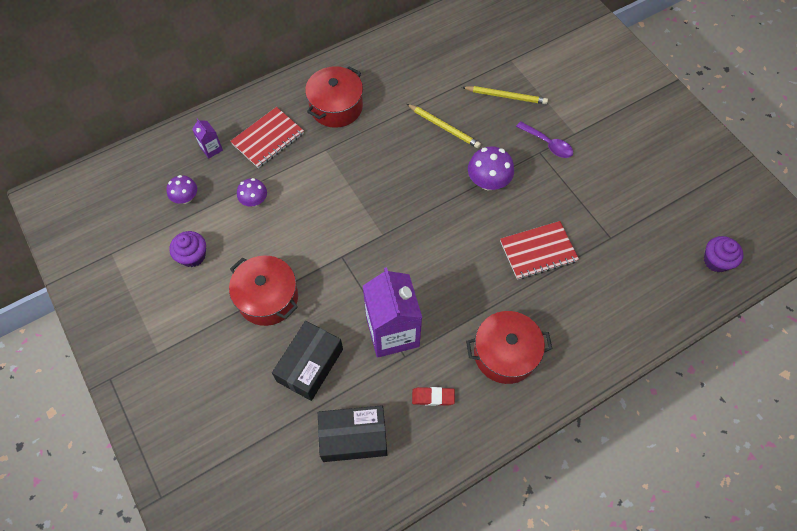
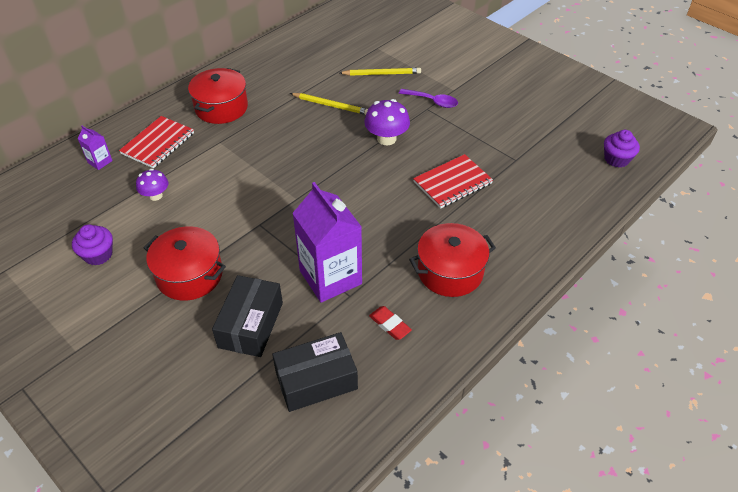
camera: 15 degrees left, 15 degrees down
purple mushroom [167,175,197,204] -> none
red eraser [412,387,455,406] -> red eraser turned 60 degrees clockwise [369,306,412,340]

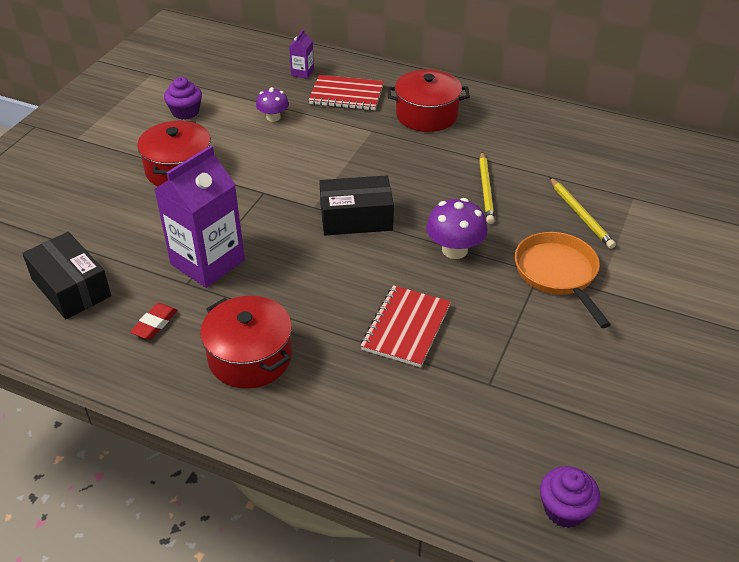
camera: 70 degrees right, 5 degrees down
black box [212,275,283,357] -> black box moved to [319,175,394,236]
purple spoon [399,89,458,108] -> orange pan [515,232,611,328]
red notebook [413,154,493,209] -> red notebook turned 75 degrees clockwise [360,285,451,368]

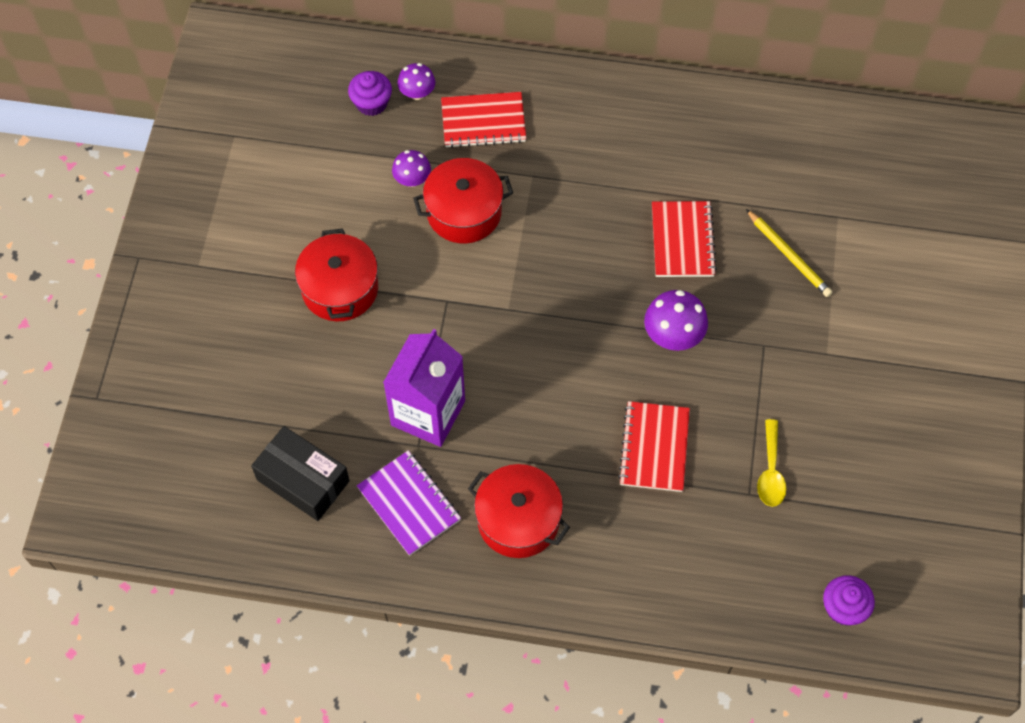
camera: 15 degrees left, 20 degrees up
red eraser [130,303,178,340] -> purple notebook [357,450,461,556]
purple cupcake [164,77,202,120] -> purple cupcake moved to [348,71,392,116]
purple carton [289,30,314,79] -> purple mushroom [397,63,435,100]
black box [319,175,394,236] -> none
red pot [387,69,470,132] -> red pot moved to [413,158,513,243]
yellow pencil [479,152,495,224] -> red notebook [652,201,717,277]
orange pan [515,232,611,328] -> none
none -> yellow spoon [757,419,786,507]

